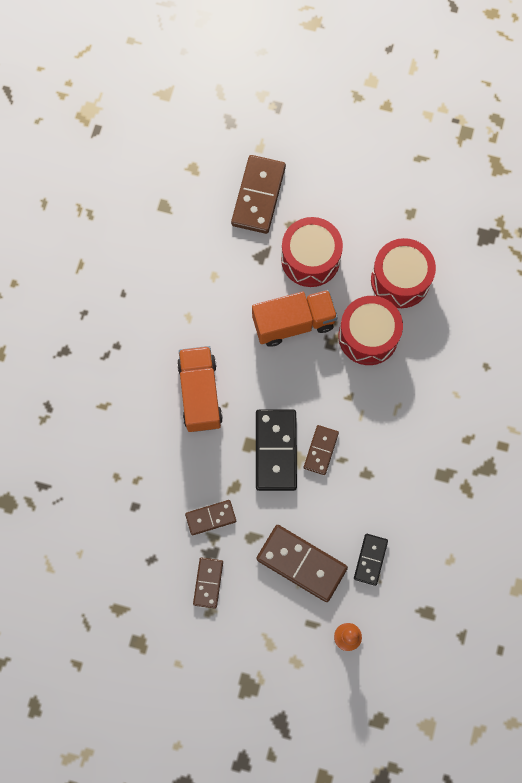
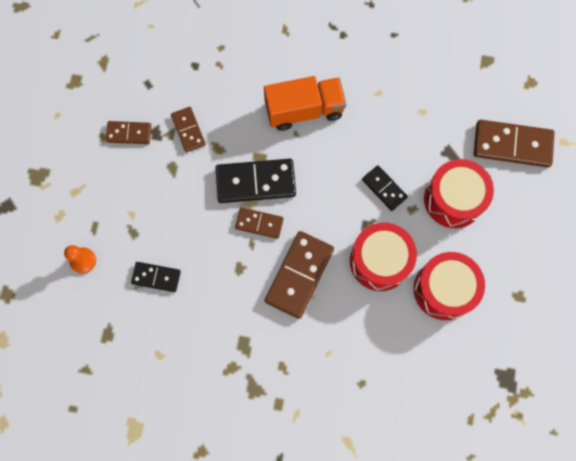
camera: 85 degrees right, 0 degrees up
orange truck [252,290,338,347] -> black domino [362,165,408,211]
brown domino [256,525,348,602] -> brown domino moved to [265,231,334,319]

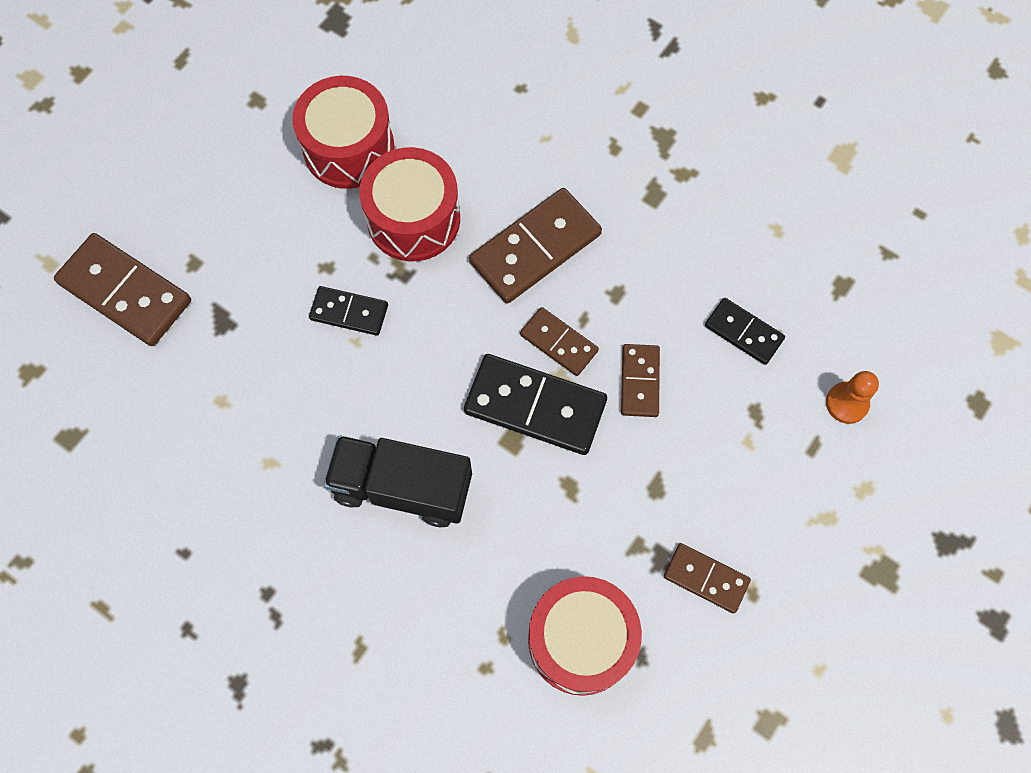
camera: 155 degrees left, 5 degrees down
brown domino [171,107,206,152] -> brown domino moved to [621,344,660,417]
orange truck [264,76,347,131] -> black truck [323,435,472,527]
black domino [362,165,408,211] -> black domino turned 60 degrees counterclockwise [309,286,388,336]
red drum [424,159,494,228] -> red drum moved to [528,576,642,696]

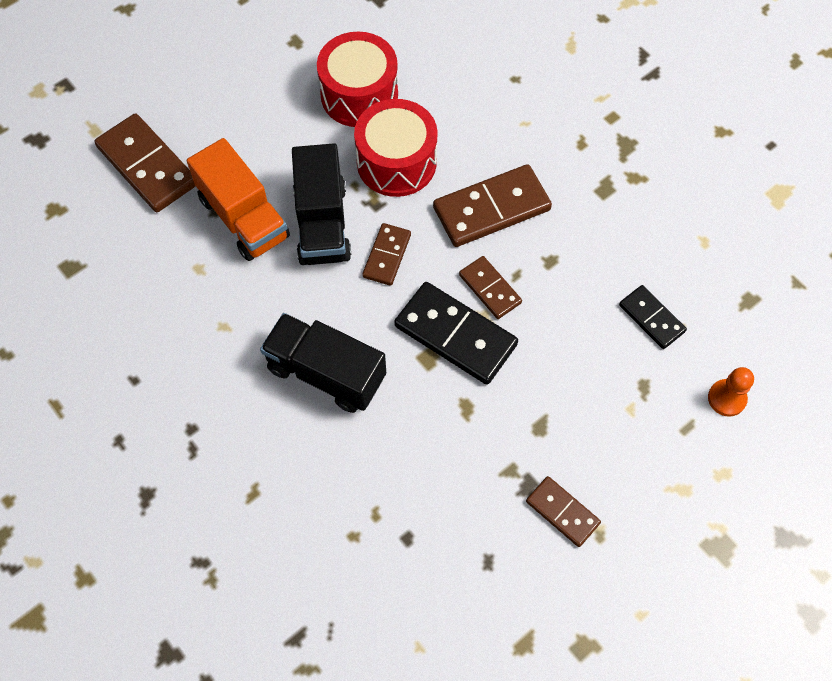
camera: 15 degrees right, 5 degrees down
black domino [309,286,388,336] -> black truck [292,143,351,265]
red drum [528,576,642,696] -> none
brown domino [621,344,660,417] -> brown domino moved to [362,223,411,286]
none -> orange truck [187,138,290,261]

